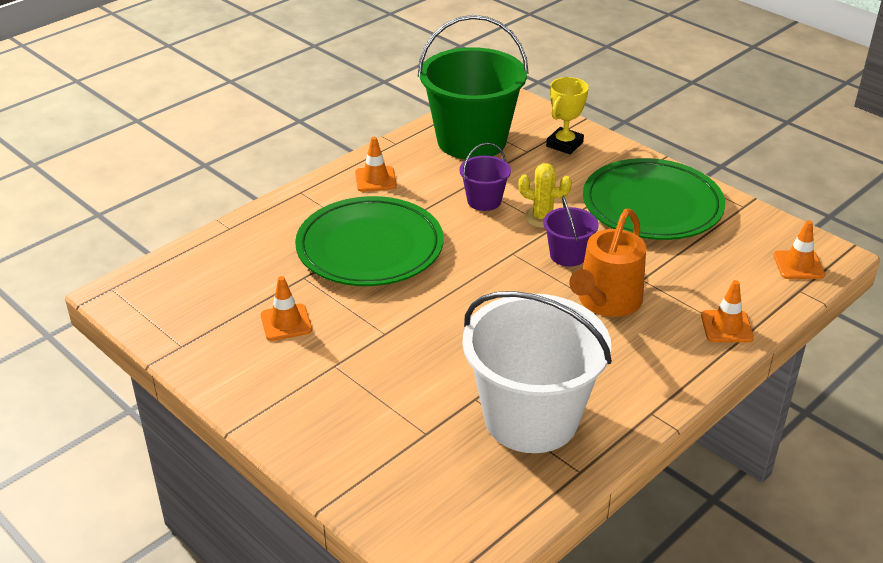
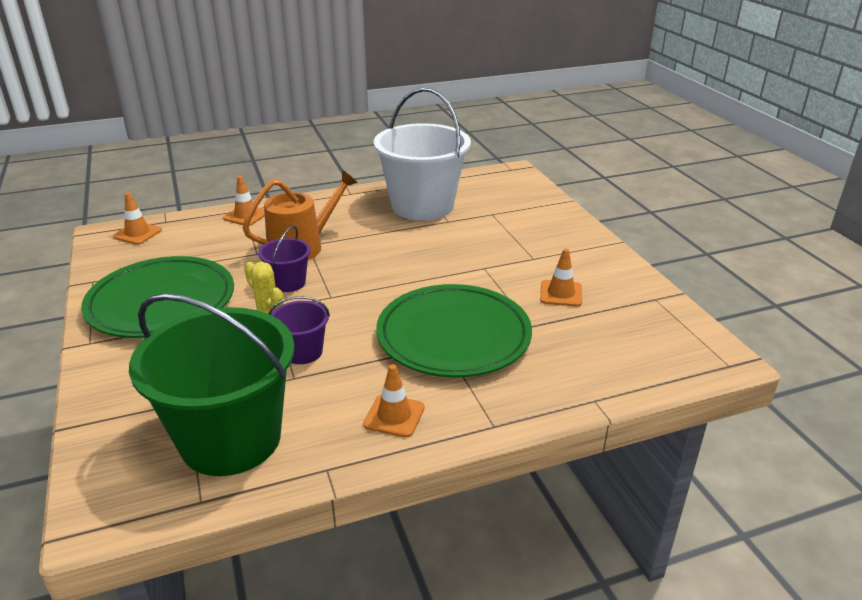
camera: 155 degrees left, 5 degrees down
yellow trophy [546,77,589,154] -> none

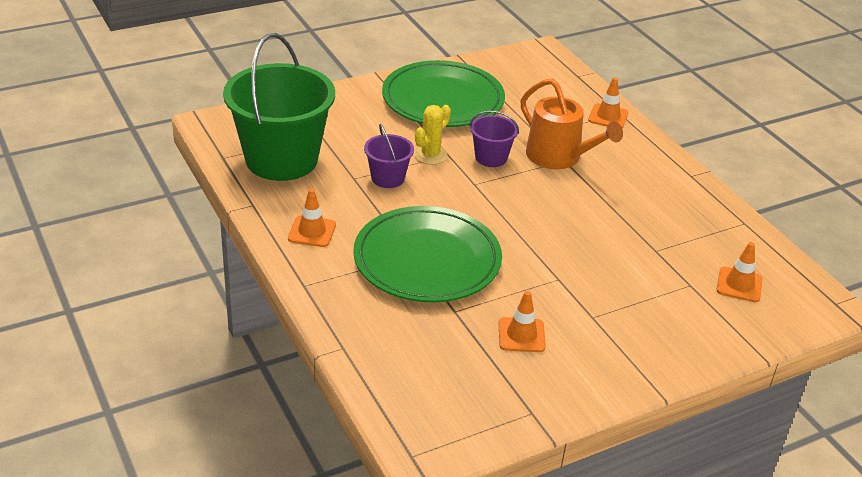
camera: 80 degrees right, 5 degrees up
orange traffic cone [113,192,162,245] -> orange traffic cone moved to [716,242,763,302]
white bucket [374,88,471,221] -> none

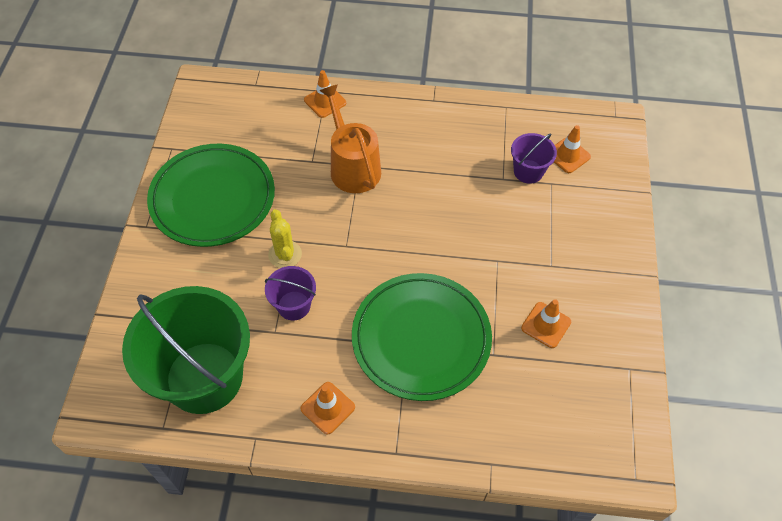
camera: 55 degrees left, 20 degrees up
purple bucket [470,111,519,167] -> purple bucket moved to [511,133,557,184]
orange watering can [521,78,623,169] -> orange watering can turned 105 degrees counterclockwise [319,84,381,193]

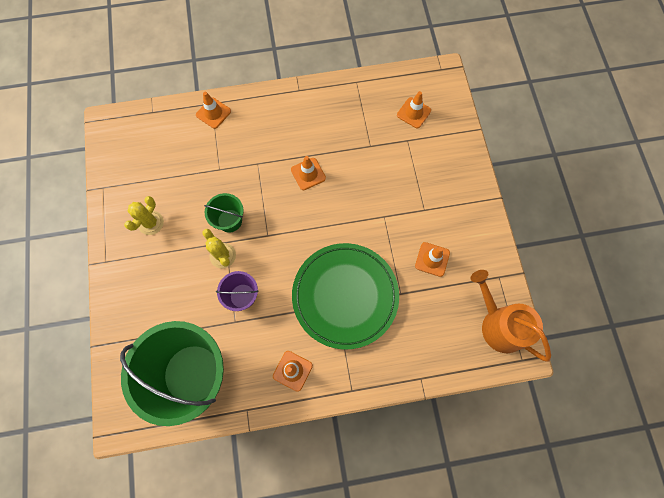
camera: 15 degrees left, 15 degrees up
green plate [147,144,275,247] -> yellow cactus [124,196,164,235]
orange watering can [319,84,381,193] -> orange watering can moved to [470,270,551,362]
purple bucket [511,133,557,184] -> none
none -> green bucket [204,193,243,232]
none -> orange traffic cone [291,156,326,190]

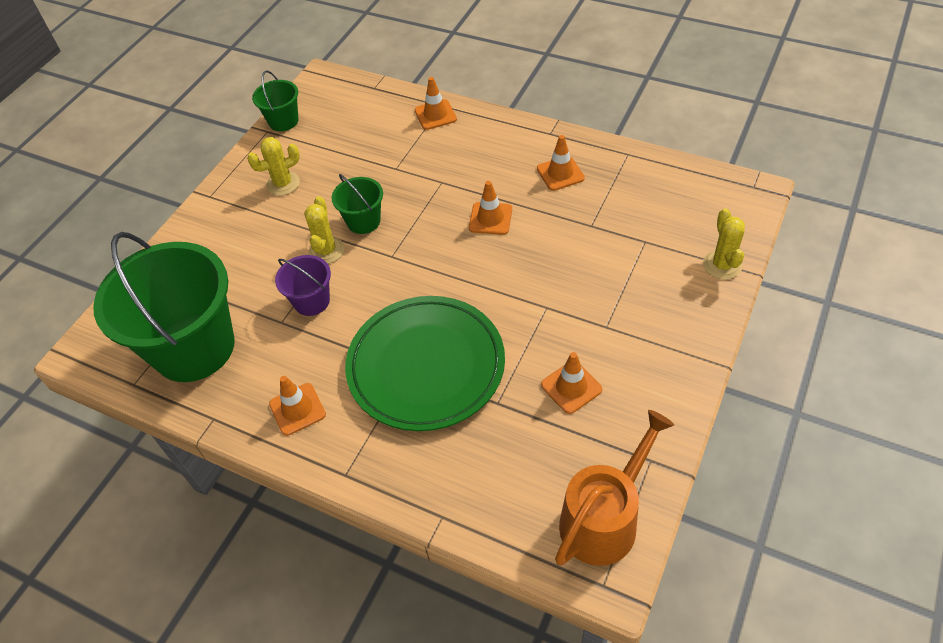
camera: 40 degrees right, 20 degrees down
orange traffic cone [397,91,431,128] -> orange traffic cone moved to [537,135,585,191]
orange watering can [470,270,551,362] -> orange watering can turned 45 degrees clockwise [555,410,674,566]
none -> green bucket [252,71,298,131]
none -> yellow cactus [703,208,745,280]

